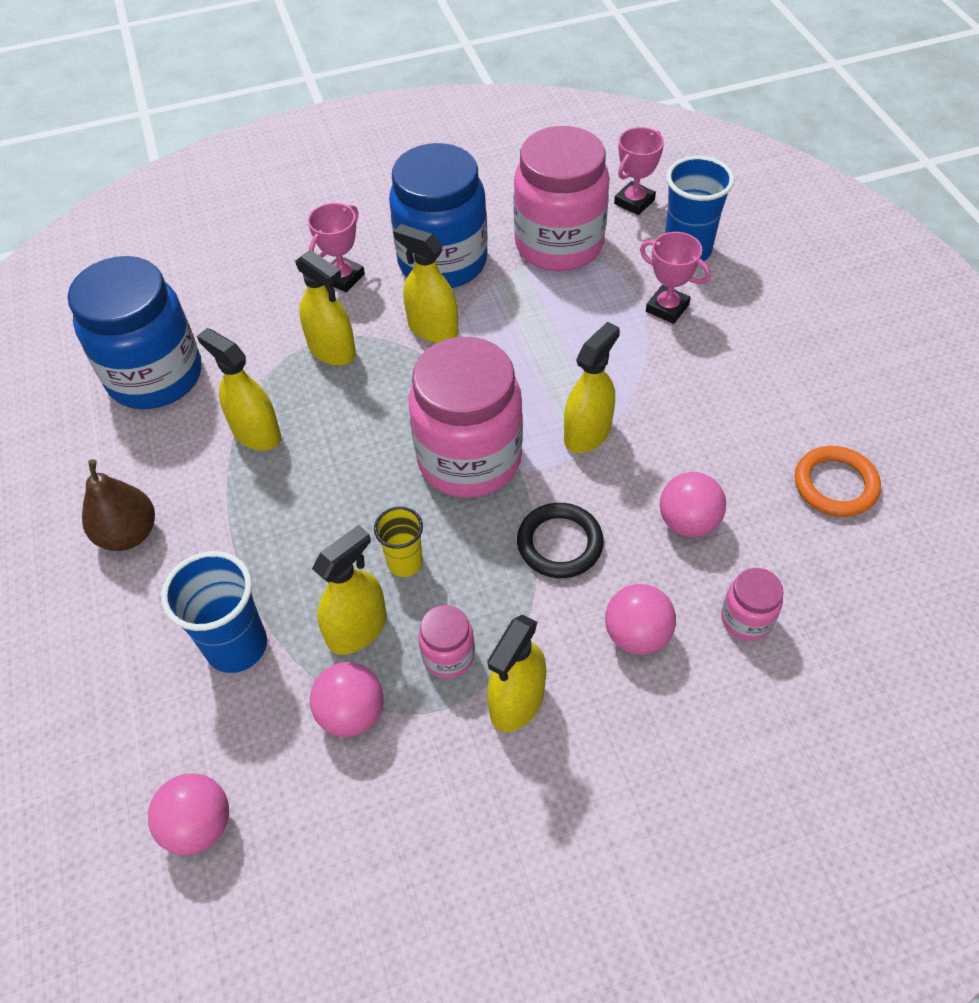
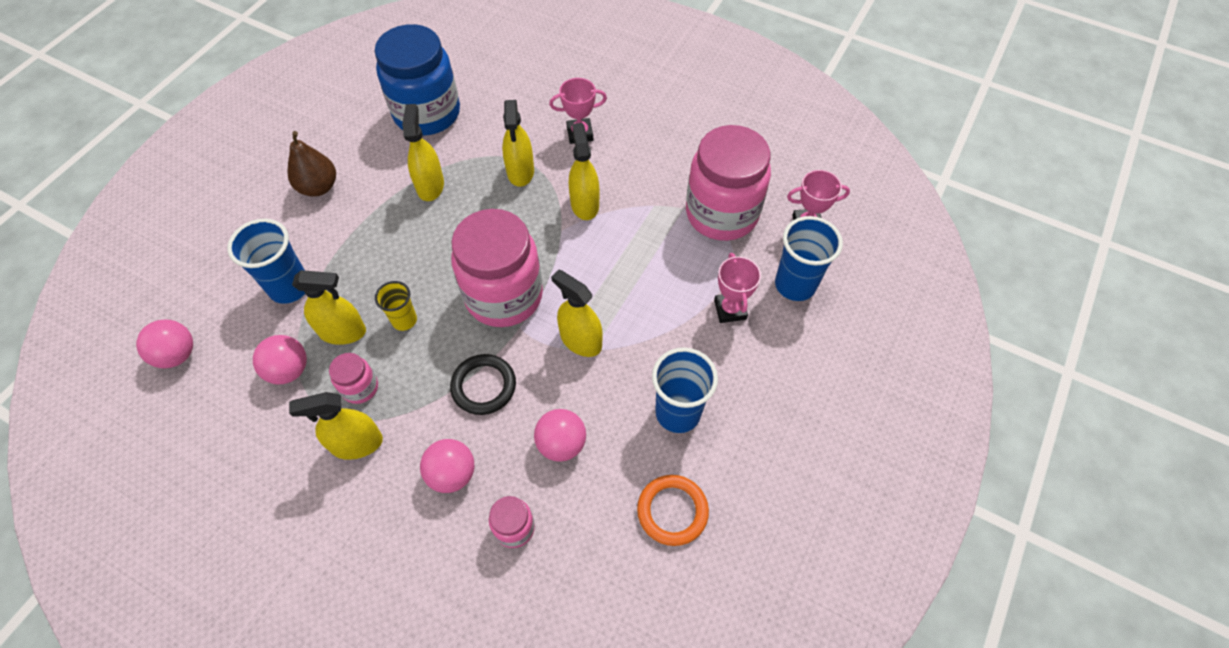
camera: 45 degrees right, 5 degrees up
blue jar [389,143,488,288] -> none
yellow spray bottle [564,322,620,453] -> yellow spray bottle turned 135 degrees counterclockwise [551,270,603,357]
none -> blue cup [652,347,718,433]

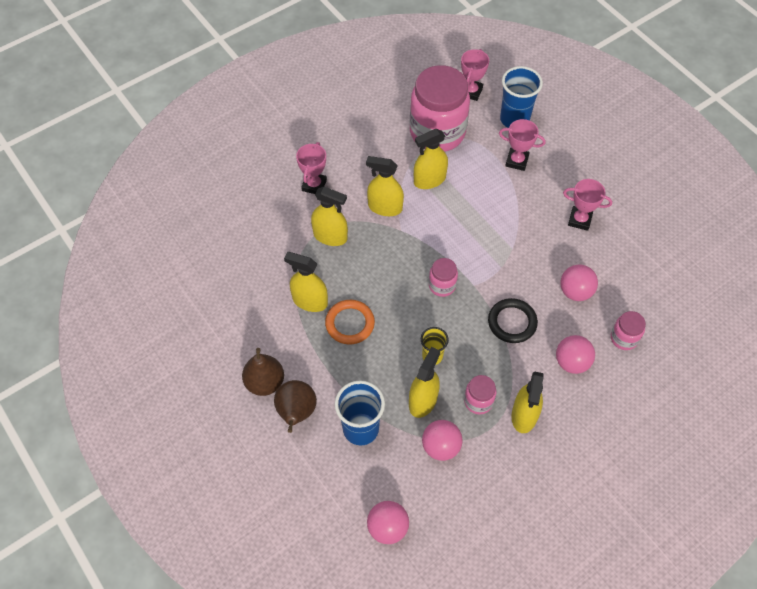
camera: 65 degrees left, 0 degrees up
blue jar [375,24,460,135] -> none
pink jar [451,209,543,327] -> pink jar [429,258,458,297], size x0.44
yellow spray bottle [551,270,603,357] -> yellow spray bottle moved to [414,129,448,189]
orange ring [637,475,709,546] -> orange ring moved to [325,300,375,345]
blue cup [652,347,718,433] -> pink trophy [563,179,612,231]
none -> brown pear [274,380,317,433]

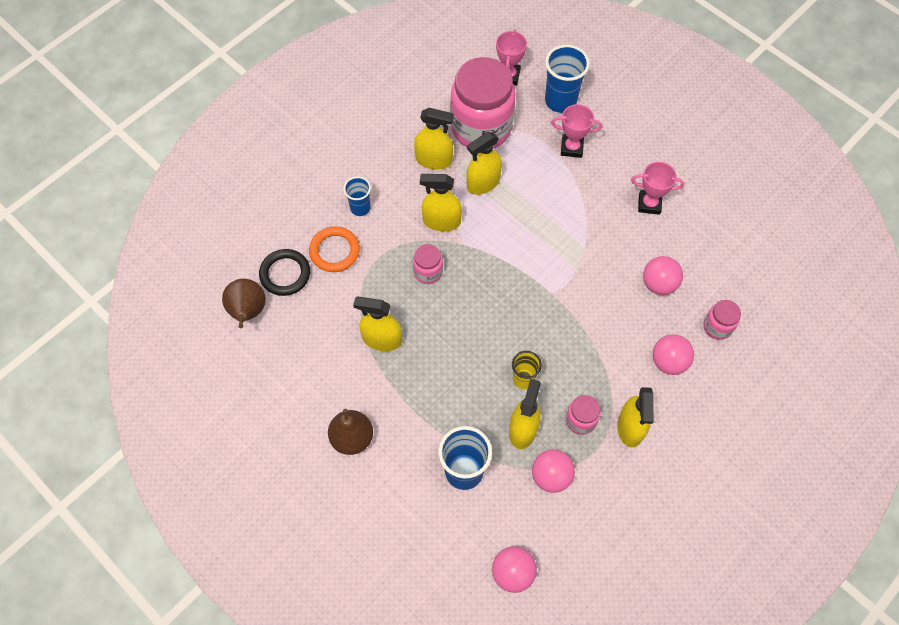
camera: 10 degrees left, 5 degrees up
brown pear [274,380,317,433] -> brown pear moved to [222,279,266,328]
pink trophy [296,142,327,194] -> blue cup [343,176,371,216]
yellow spray bottle [311,186,348,246] -> yellow spray bottle moved to [414,108,454,170]
orange ring [325,300,375,345] -> orange ring moved to [309,226,360,272]
pink jar [429,258,458,297] -> pink jar moved to [413,244,443,284]
black ring [488,298,538,343] -> black ring moved to [259,249,310,296]

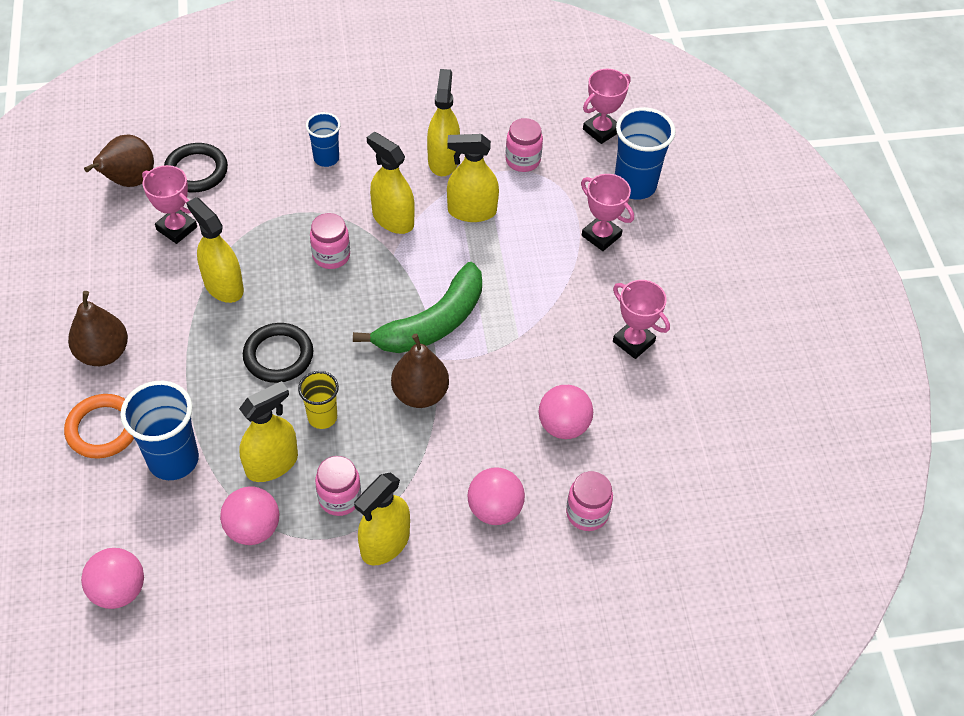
camera: 35 degrees right, 10 degrees down
orange ring [309,226,360,272] -> orange ring moved to [64,394,134,459]
yellow spray bottle [414,108,454,170] -> yellow spray bottle turned 135 degrees counterclockwise [427,69,460,176]
pink jar [450,57,516,149] -> pink jar [505,118,543,172], size x0.44
none -> pink trophy [142,165,197,244]
none -> black ring [243,323,313,383]
none -> green banana [353,262,482,353]
none -> brown pear [391,334,449,408]

